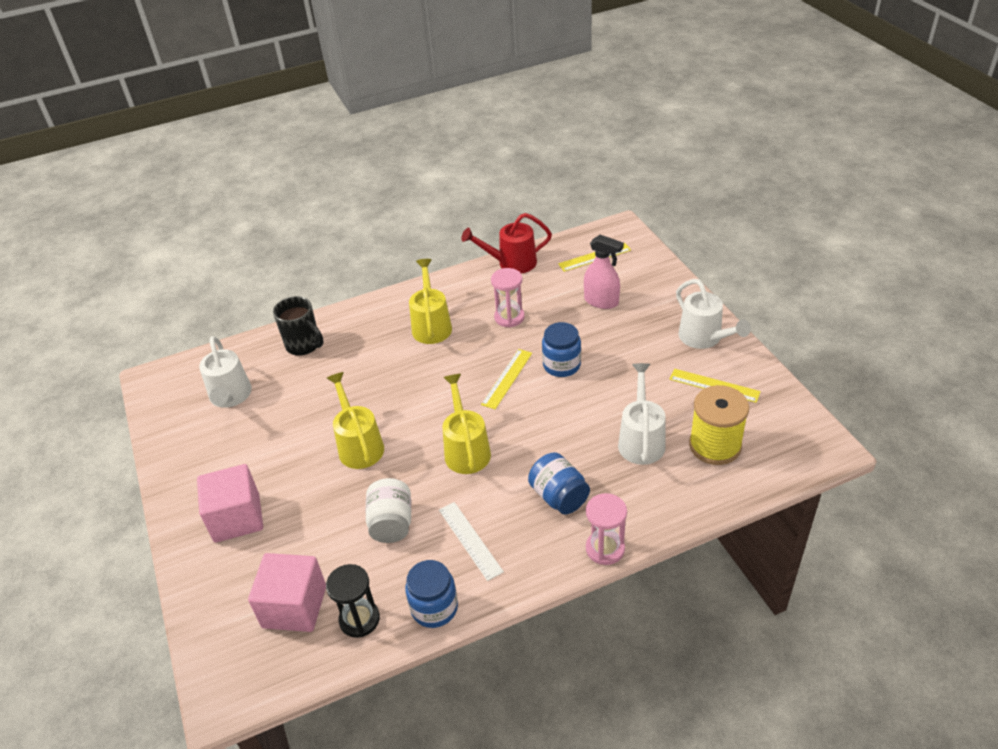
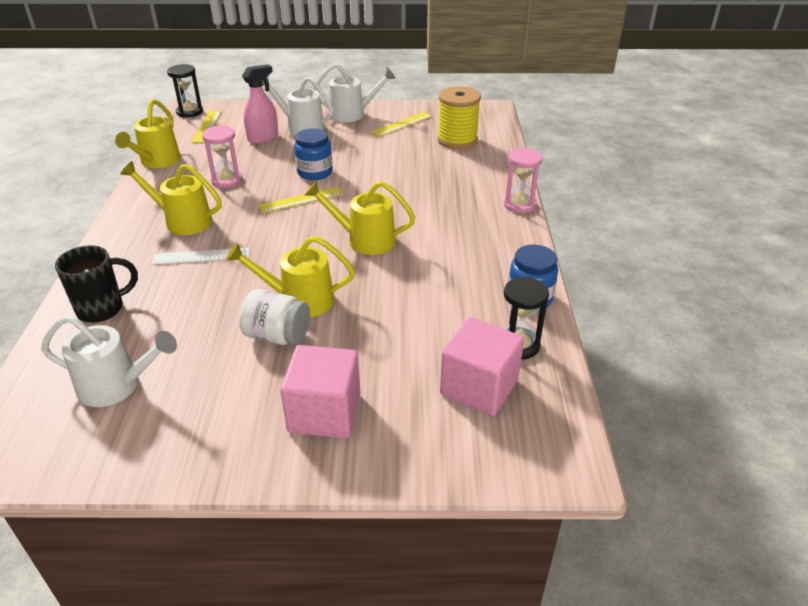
camera: 70 degrees left, 5 degrees down
white jar [366,478,411,543] -> white jar moved to [239,289,310,345]
white ruler [439,502,504,581] -> white ruler moved to [152,247,250,265]
red watering can [461,213,552,274] -> yellow watering can [115,99,181,168]
yellow ruler [481,349,532,409] -> yellow ruler turned 75 degrees counterclockwise [258,187,343,213]
blue jar [528,452,590,515] -> none
white watering can [618,363,666,465] -> white watering can moved to [262,76,334,136]
none -> black hourglass [167,64,203,118]

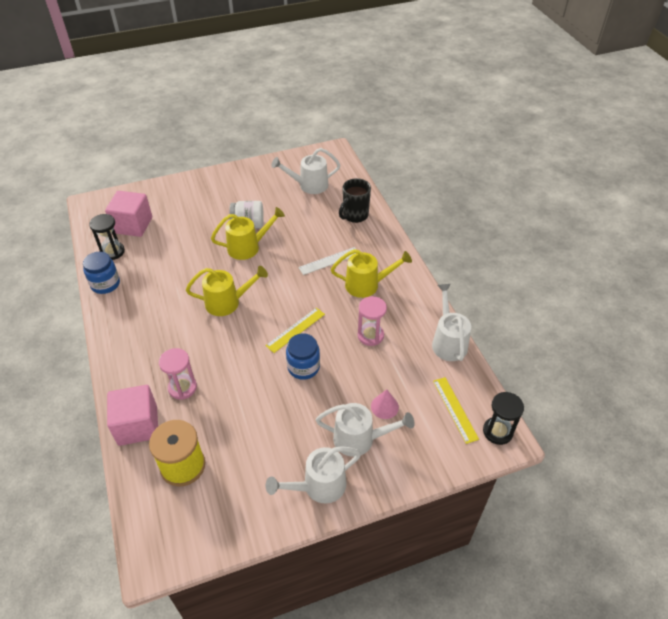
camera: 160 degrees right, 10 degrees up
yellow watering can [115,99,181,168] -> white watering can [432,284,471,361]
pink spray bottle [242,64,278,144] -> pink cone [371,389,399,419]
pink cube [280,345,360,438] -> pink cube moved to [107,385,158,446]
yellow ruler [371,112,432,137] -> none
pink hourglass [504,148,543,213] -> pink hourglass moved to [159,348,197,400]

